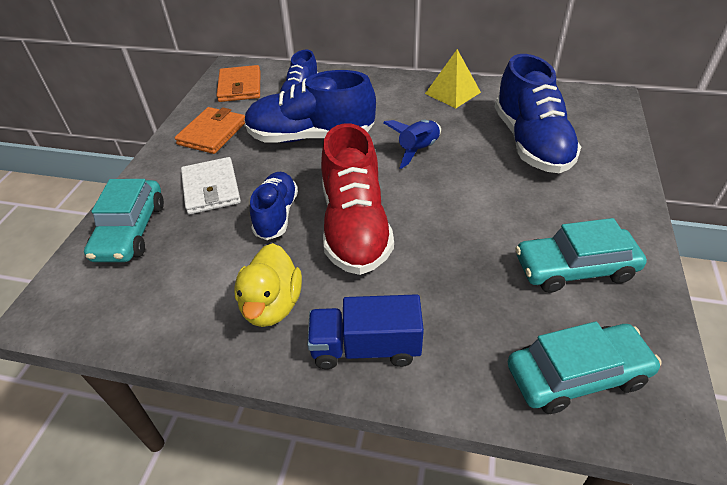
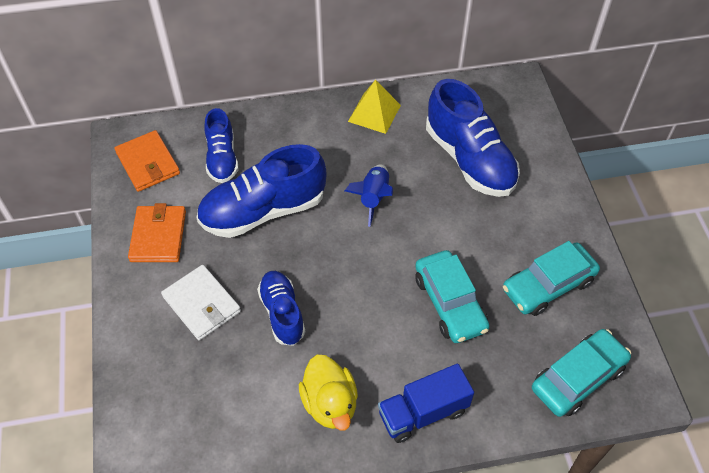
camera: 25 degrees left, 10 degrees up
turquoise car [84,179,164,262] -> turquoise car moved to [415,250,490,343]
red shoe [321,123,394,275] -> none

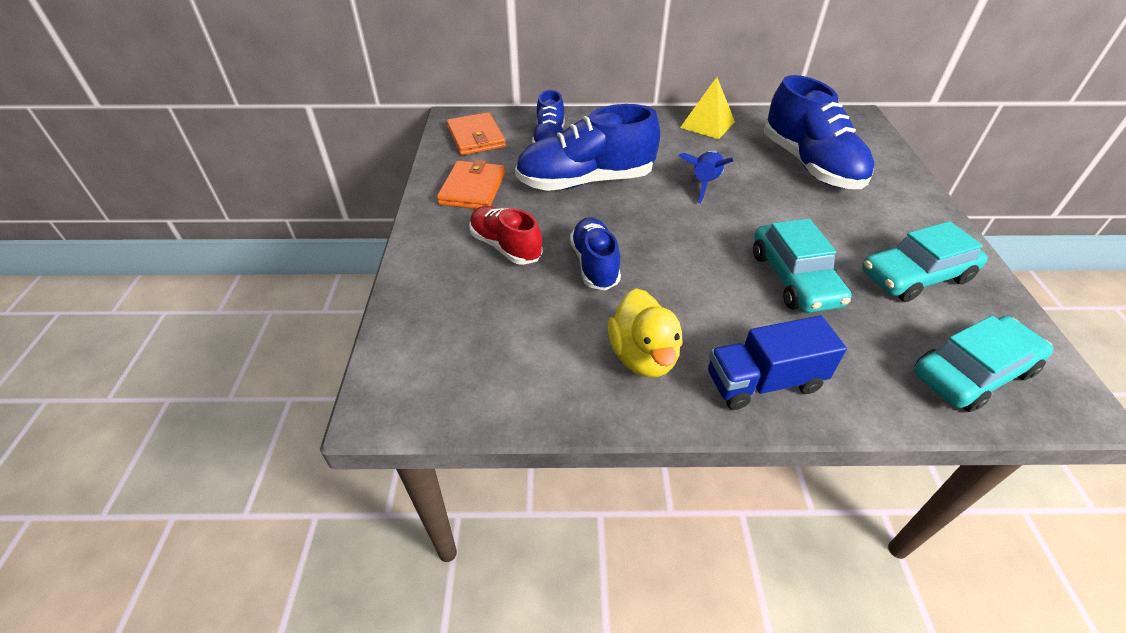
camera: 10 degrees right, 10 degrees down
white wallet [161,265,241,340] -> red shoe [469,206,542,265]

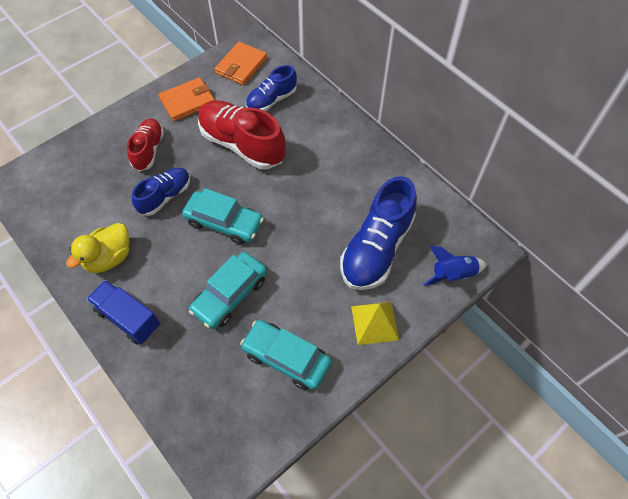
camera: 50 degrees right, 15 degrees up
blue shoe [515,104,660,191] -> red shoe [198,100,285,169]
blue rocket [679,150,733,203] -> blue rocket moved to [423,246,487,286]
yellow pyramid [680,77,735,139] -> yellow pyramid moved to [351,302,399,345]
turquoise car [914,316,1054,412] -> turquoise car moved to [182,188,264,245]

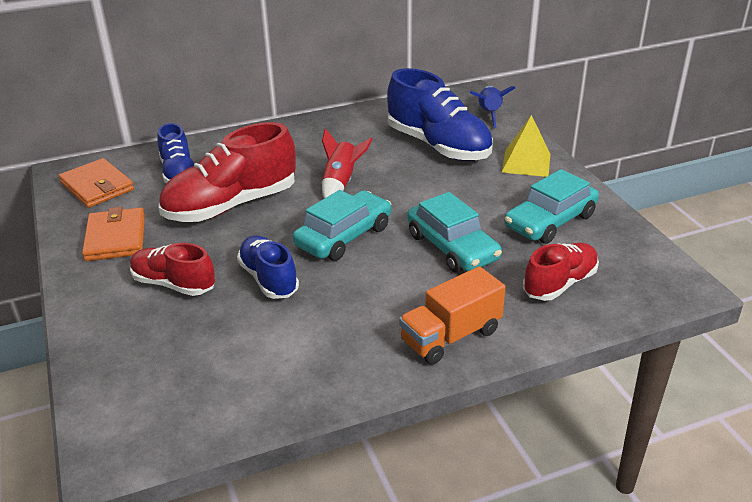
camera: 70 degrees left, 25 degrees down
yellow duck [66,223,129,273] -> none
blue truck [86,280,160,344] -> orange truck [399,266,505,365]
none -> red rocket [322,128,372,199]
none -> red shoe [523,243,599,301]

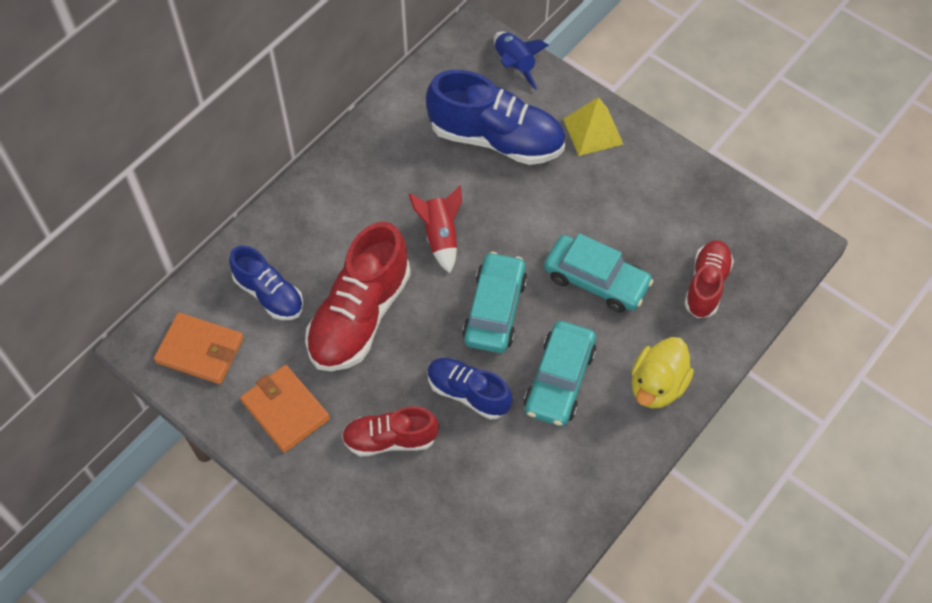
camera: 30 degrees left, 25 degrees up
orange truck [399,266,505,365] -> yellow duck [631,337,694,408]
turquoise car [504,169,599,244] -> turquoise car moved to [524,321,596,426]

